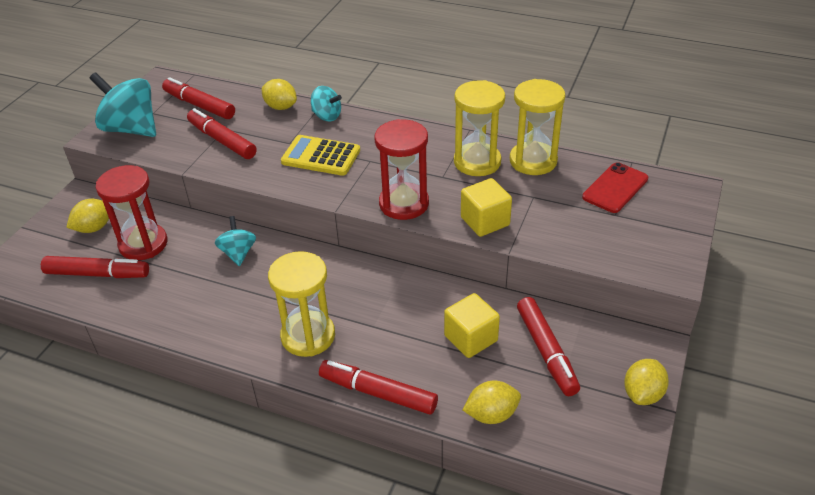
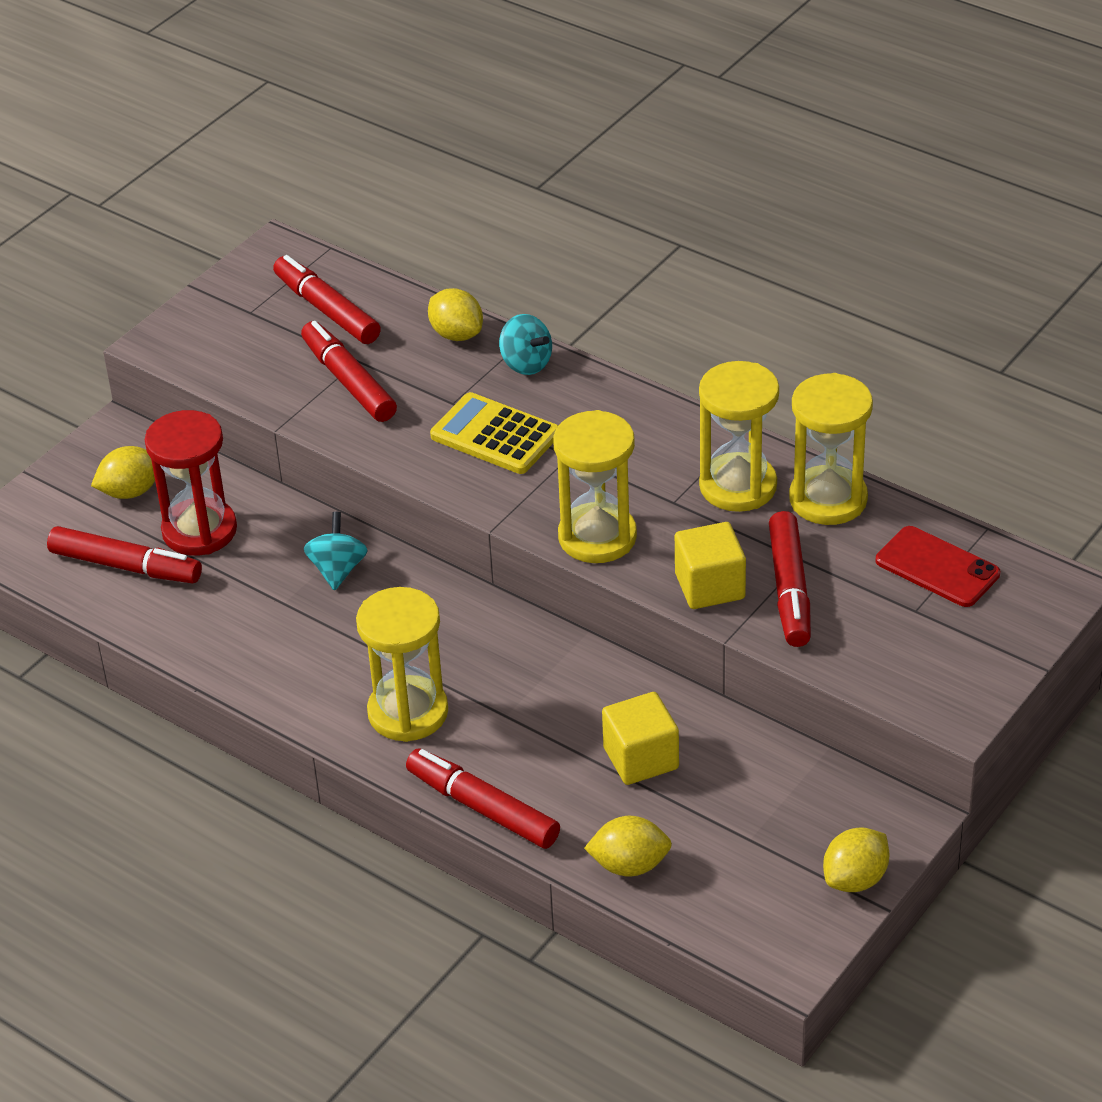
camera: 15 degrees right, 0 degrees up
turquoise spinning top [89,72,156,137] -> none
red hourglass [375,119,429,220] -> yellow hourglass [553,410,637,563]
red marker [517,297,580,396] -> red marker moved to [769,511,811,647]
red phone [582,162,649,213] -> red phone turned 75 degrees clockwise [876,526,1000,607]

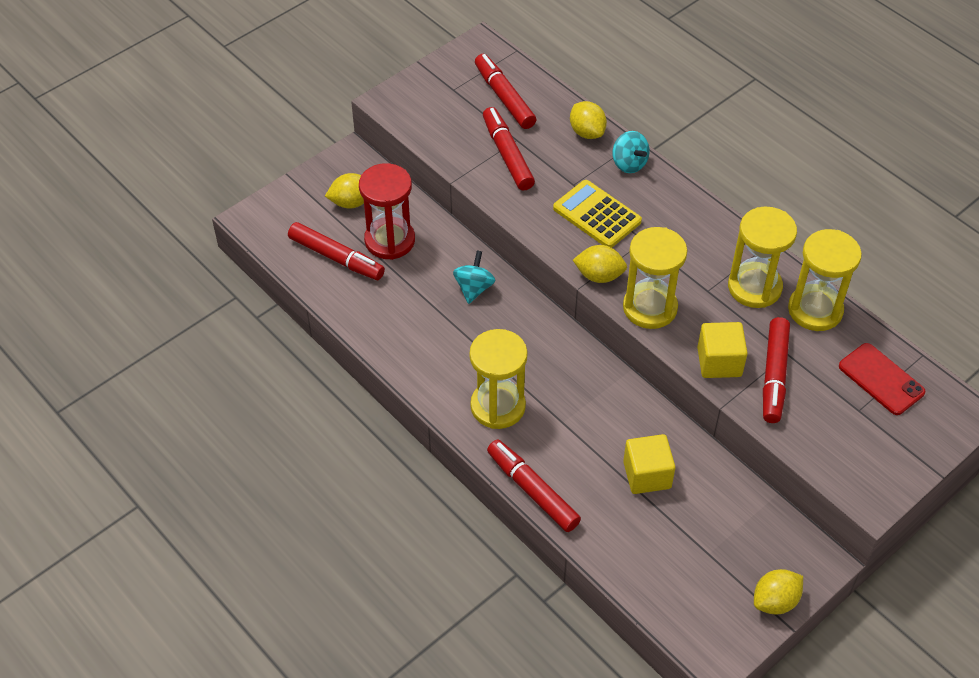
camera: 10 degrees right, 10 degrees up
yellow lemon [584,816,672,877] -> yellow lemon moved to [573,245,627,283]

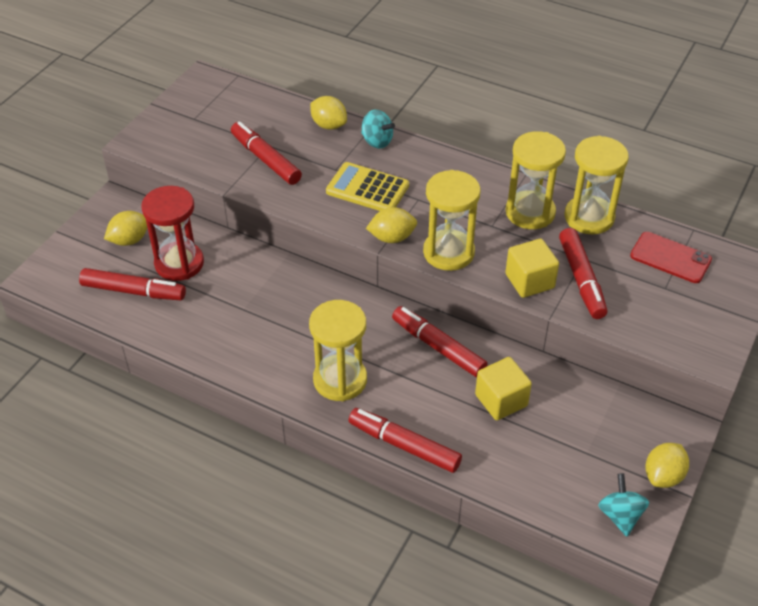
camera: 20 degrees left, 5 degrees down
turquoise spinning top [453,250,495,304] -> turquoise spinning top moved to [598,473,649,537]
red marker [475,54,536,129] -> red marker moved to [392,306,488,377]

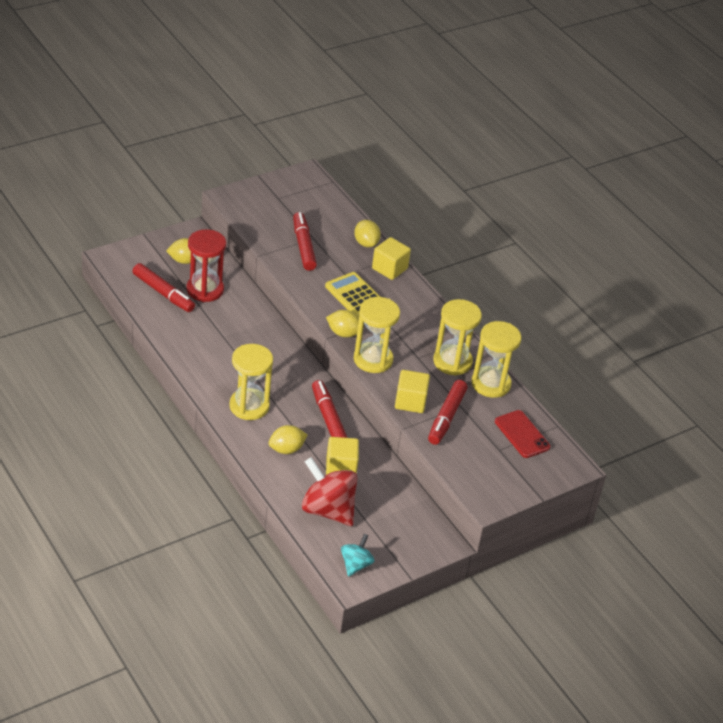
camera: 25 degrees right, 5 degrees down
red marker [348,408,462,473] -> none
turquoise spinning top [361,110,395,149] -> yellow cube [372,237,411,280]
yellow lemon [645,443,689,488] -> yellow lemon moved to [269,425,308,454]
none -> red spinning top [302,457,357,526]

